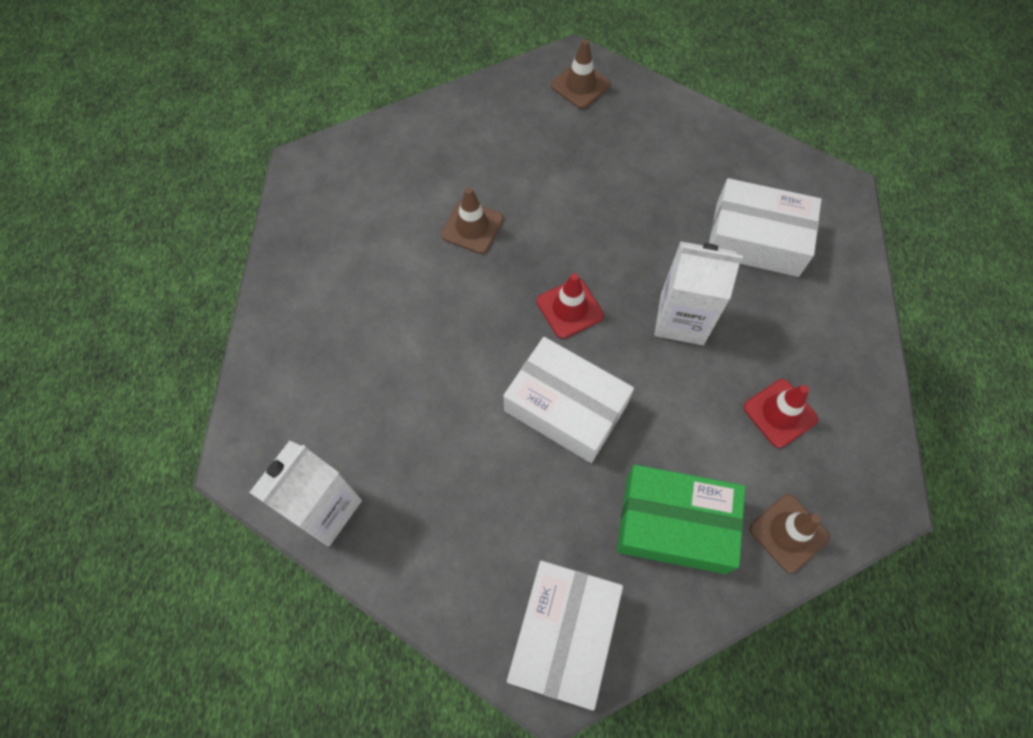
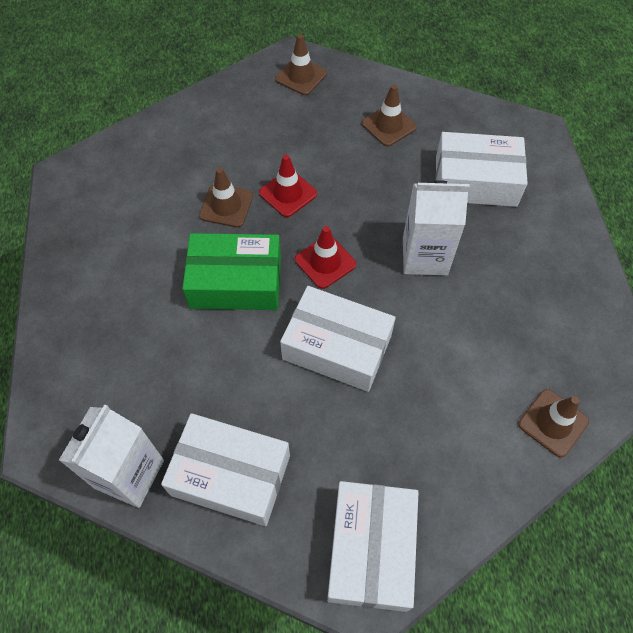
camera: 10 degrees left, 5 degrees down
green box [617,465,746,574] -> green box moved to [182,233,281,310]
red traffic cone [743,379,818,448] -> red traffic cone moved to [259,155,317,217]
none -> white box [161,413,290,526]
none -> brown traffic cone [362,85,417,147]

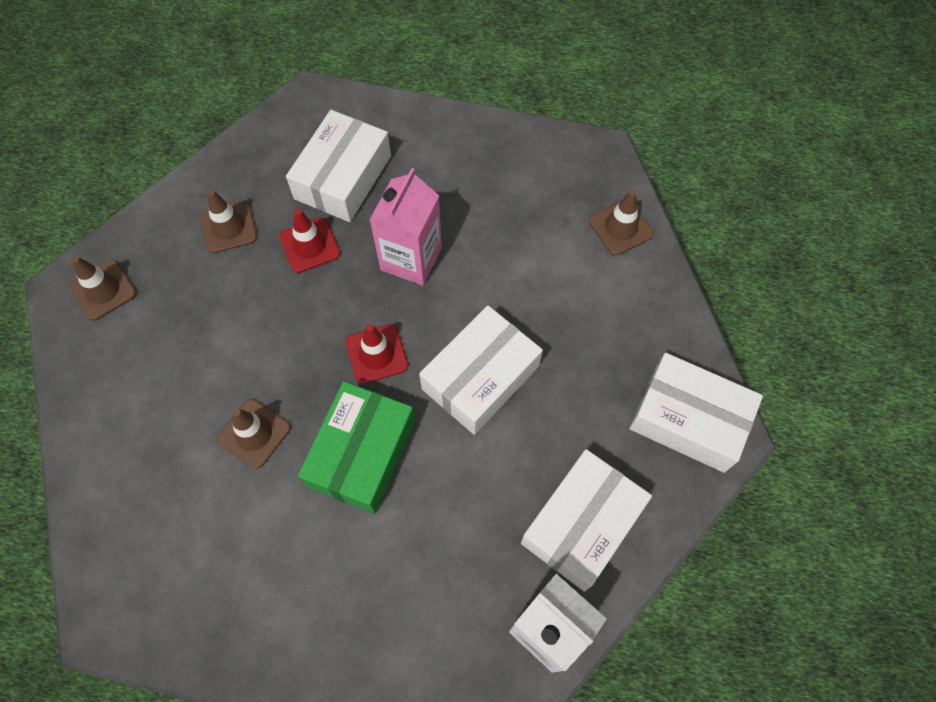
camera: 70 degrees left, 5 degrees up
red traffic cone [259,155,317,217] -> red traffic cone moved to [279,209,340,273]
white carton [403,180,470,276] -> pink carton [370,168,442,286]

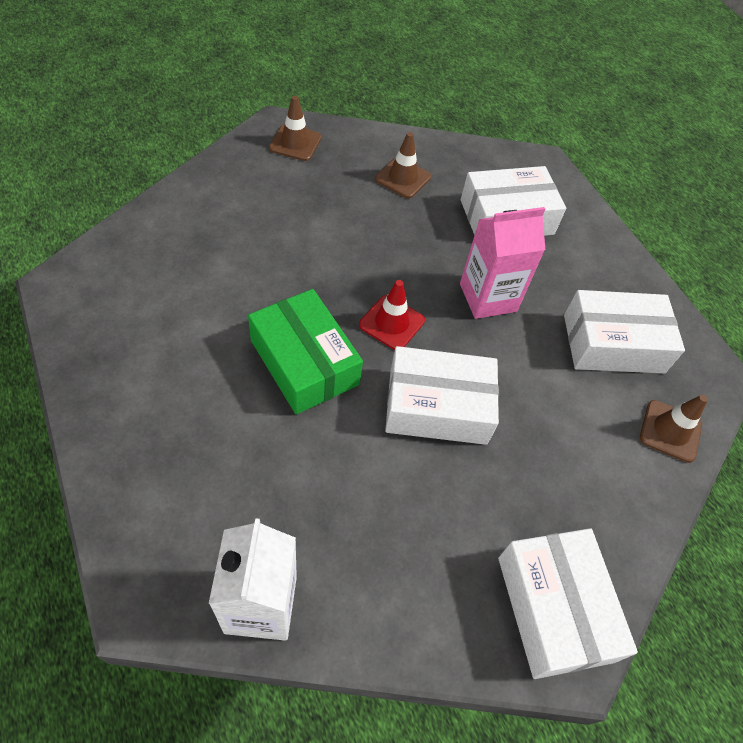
camera: 45 degrees right, 10 degrees down
brown traffic cone [217,399,291,469] -> none
red traffic cone [279,209,340,273] -> none
green box [298,381,415,514] -> green box turned 75 degrees clockwise [248,289,363,414]
white box [521,449,652,592] -> white box moved to [564,290,685,373]

